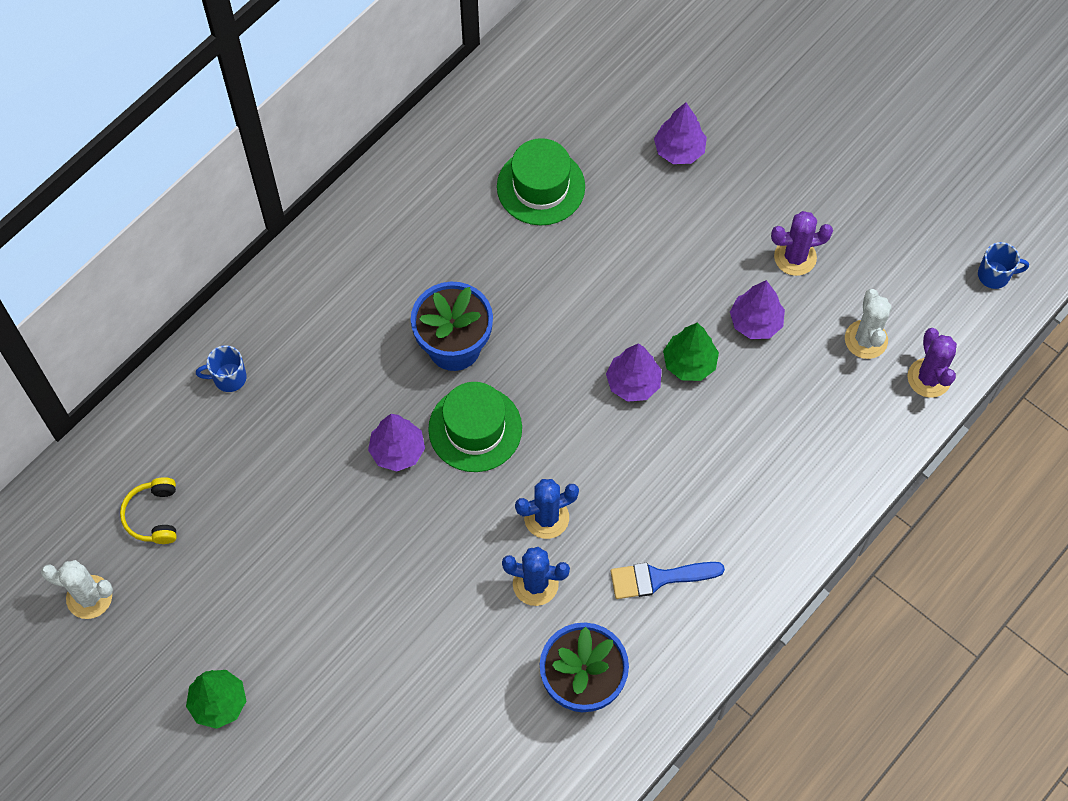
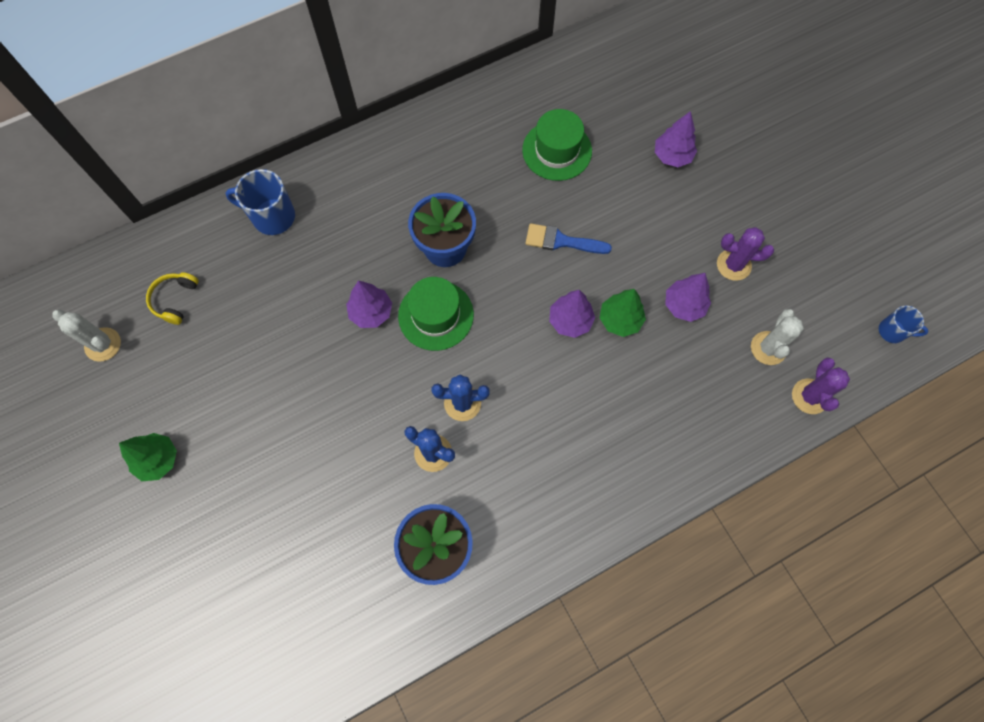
camera: 20 degrees right, 5 degrees up
blue mug [196,345,247,392] -> blue mug [225,169,295,235], size x1.66
blue brush [611,562,725,599] -> blue brush moved to [525,223,612,254]

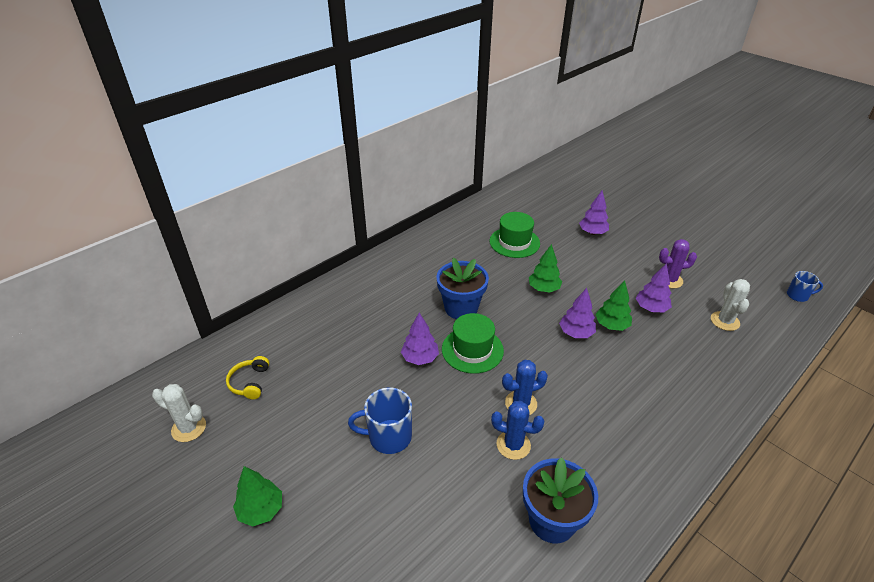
camera: 15 degrees left, 30 degrees down
blue mug [225,169,295,235] -> blue mug moved to [348,387,412,454]
blue brush [525,223,612,254] -> green tree [529,244,562,292]
purple cactus [792,357,850,414] -> none

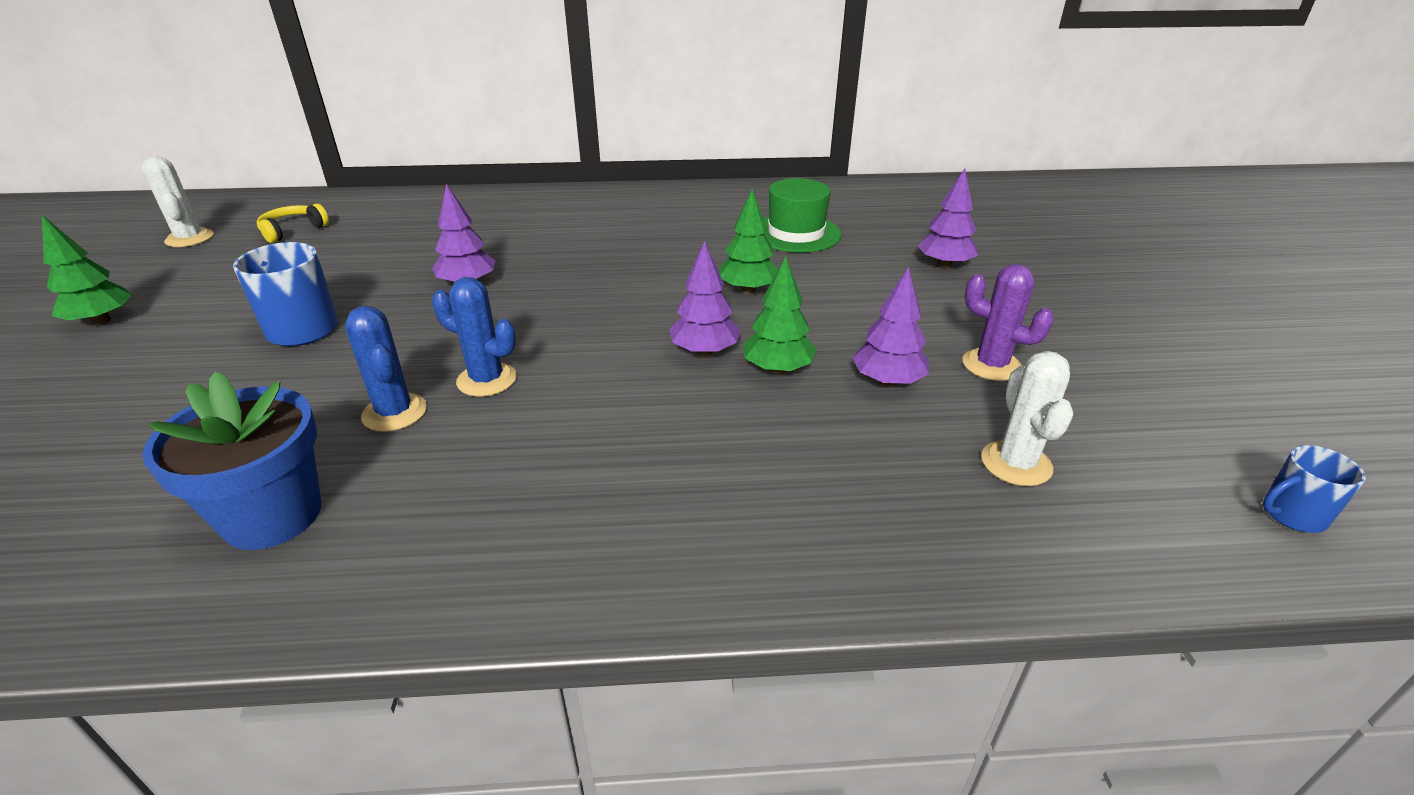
camera: 40 degrees right, 5 degrees down
blue flower pot [436,258,489,319] -> none
green hat [442,313,504,374] -> none
white cactus [711,279,750,331] -> white cactus turned 45 degrees counterclockwise [981,351,1073,486]
blue mug [787,271,823,302] -> blue mug turned 120 degrees clockwise [1263,445,1366,533]

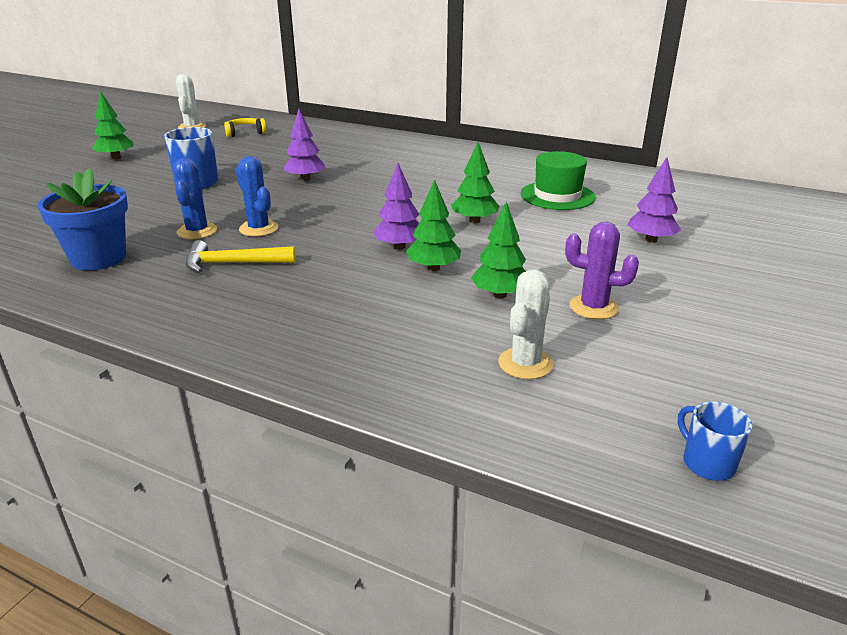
camera: 30 degrees right, 5 degrees down
purple tree [852,267,929,386] -> green tree [471,201,526,298]
purple cactus [962,264,1054,381] -> purple cactus turned 45 degrees counterclockwise [565,222,639,320]
blue mug [1263,445,1366,533] -> blue mug turned 45 degrees clockwise [678,402,752,481]
none -> yellow hammer [186,240,296,273]

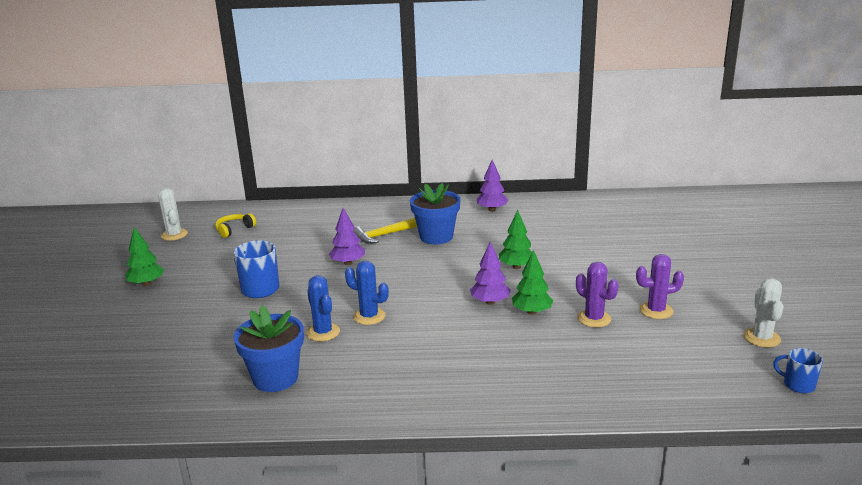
camera: 25 degrees left, 5 degrees down
yellow hammer [186,240,296,273] -> yellow hammer moved to [353,217,417,244]
green tree [471,201,526,298] -> purple cactus [576,262,619,328]
white cactus [498,269,553,379] -> white cactus moved to [743,278,783,348]
green hat [520,151,596,210] -> none
purple tree [628,157,681,243] -> purple tree moved to [476,160,508,211]
none -> blue flower pot [410,183,461,244]

